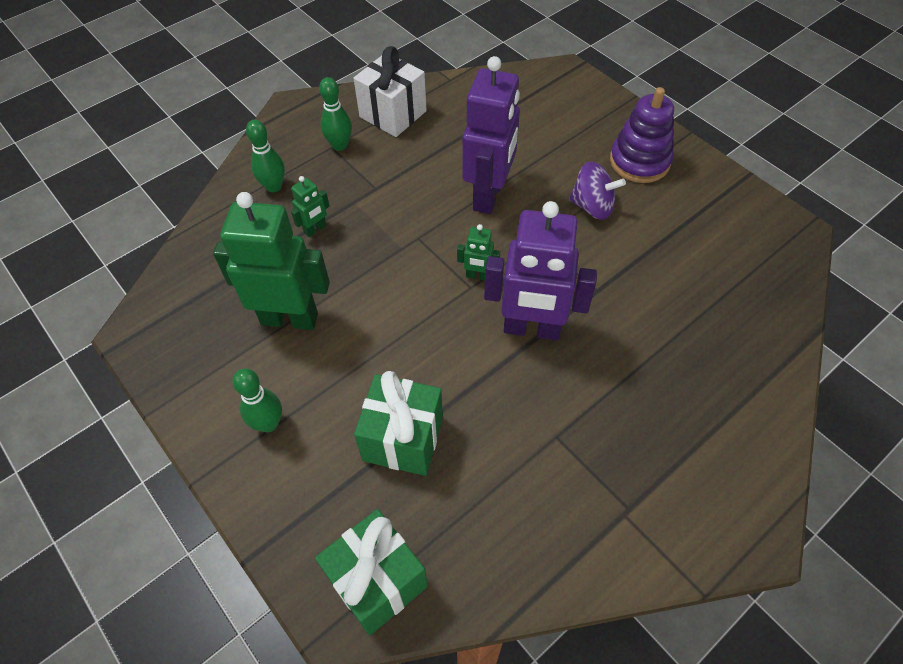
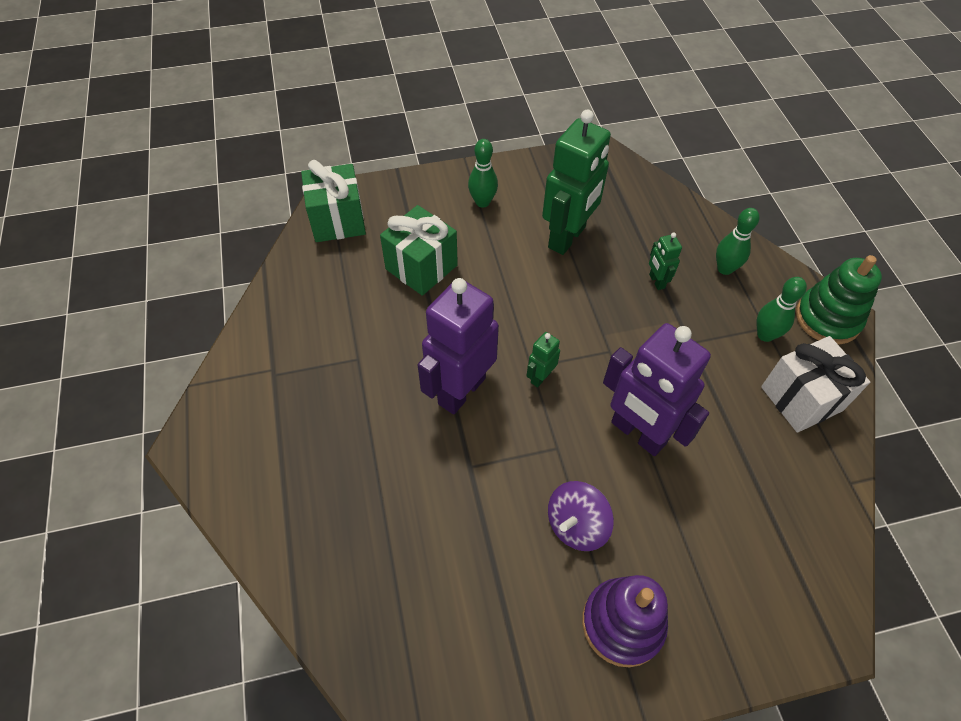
camera: 115 degrees right, 0 degrees up
none -> green stacking toy [796,255,882,345]

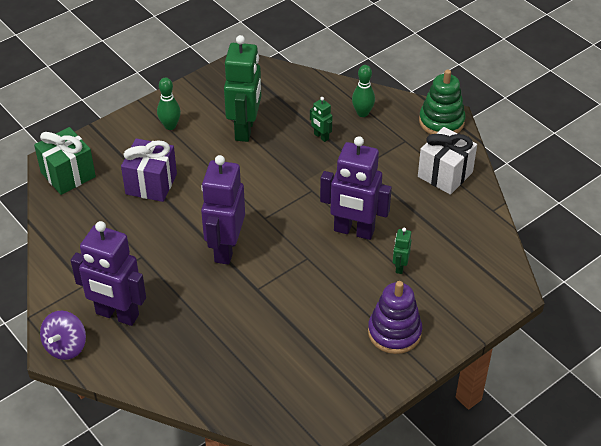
camera: 25 degrees left, 10 degrees down
green gift [380,205,458,296] -> purple gift [121,138,177,202]
green robot [527,332,560,387] -> green robot moved to [393,228,411,274]
purple spinning top [548,481,614,551] -> purple spinning top moved to [40,311,86,360]
green bowling pin [757,277,807,342] -> none
none -> purple robot [71,221,146,326]

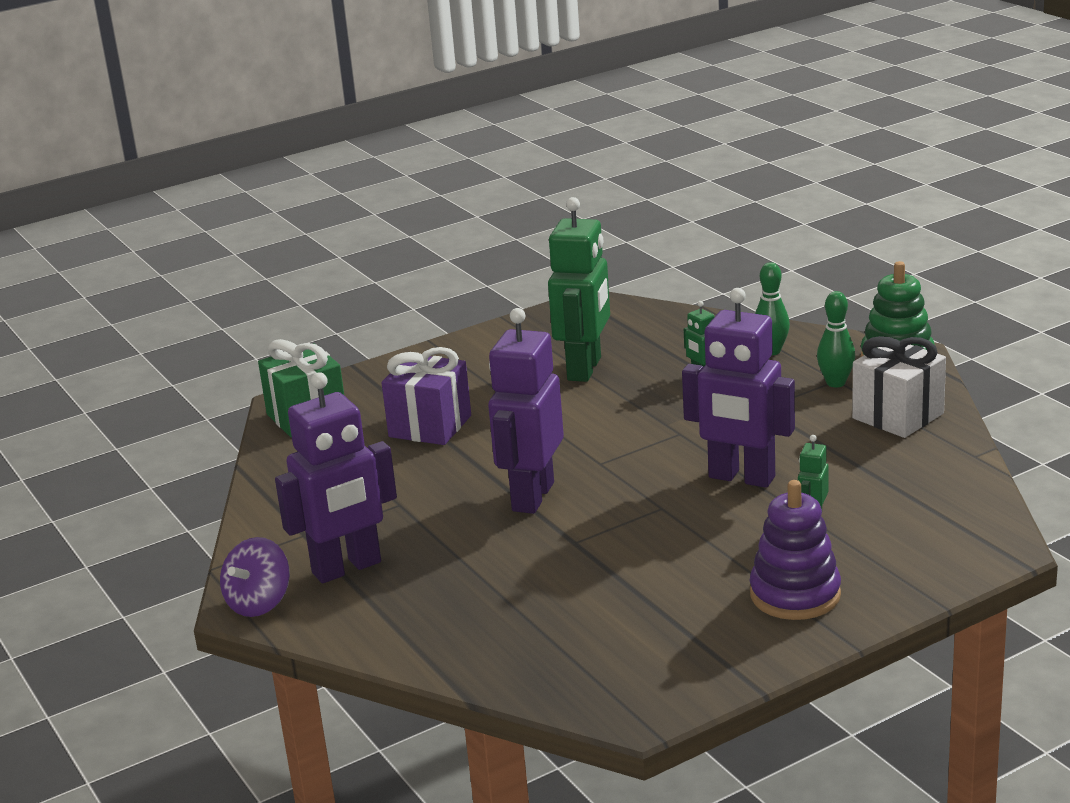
camera: 10 degrees right, 20 degrees down
purple robot [71,221,146,326] -> purple robot turned 60 degrees counterclockwise [275,372,397,583]
green bowling pin [157,78,181,130] -> green bowling pin moved to [817,291,855,387]

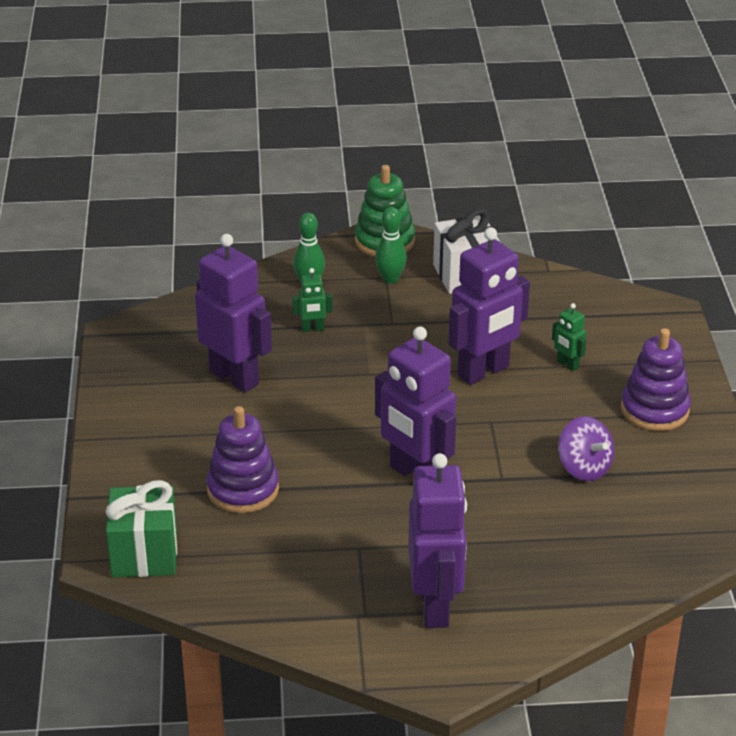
camera: 65 degrees left, 10 degrees up
purple spinning top [220,537,290,617] -> purple spinning top moved to [558,416,614,481]
purple gift [382,347,471,445] -> purple stacking toy [206,406,279,513]
green robot [548,197,610,382] -> purple robot [195,234,272,393]

